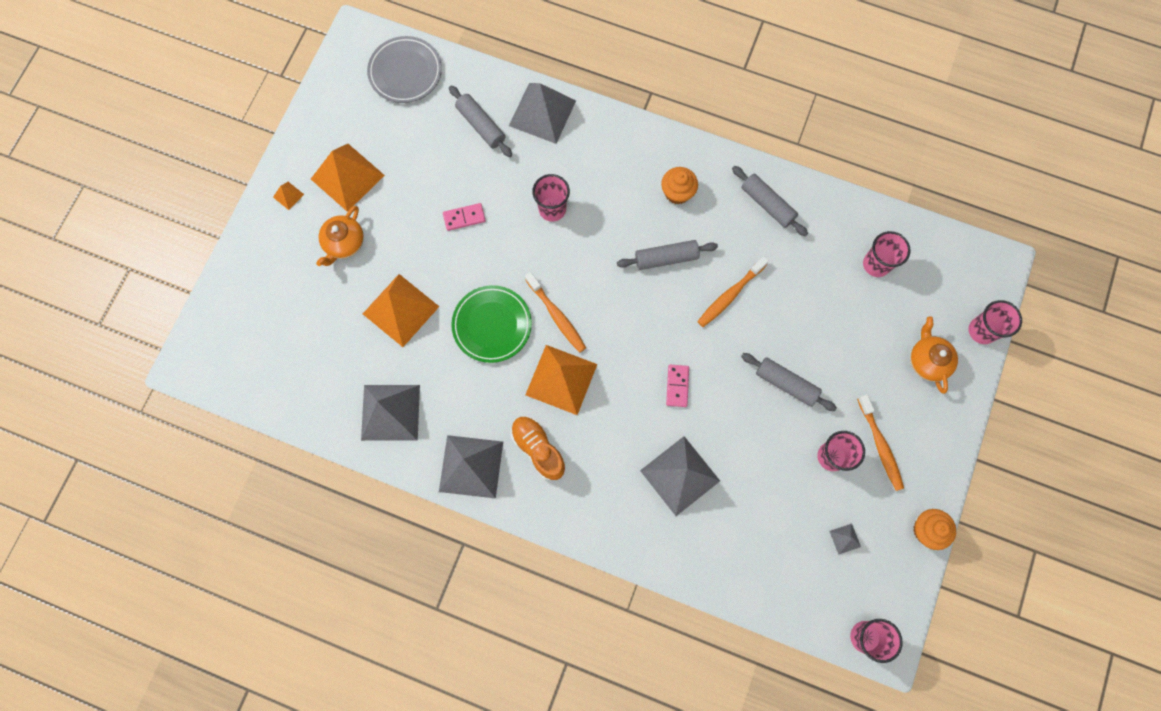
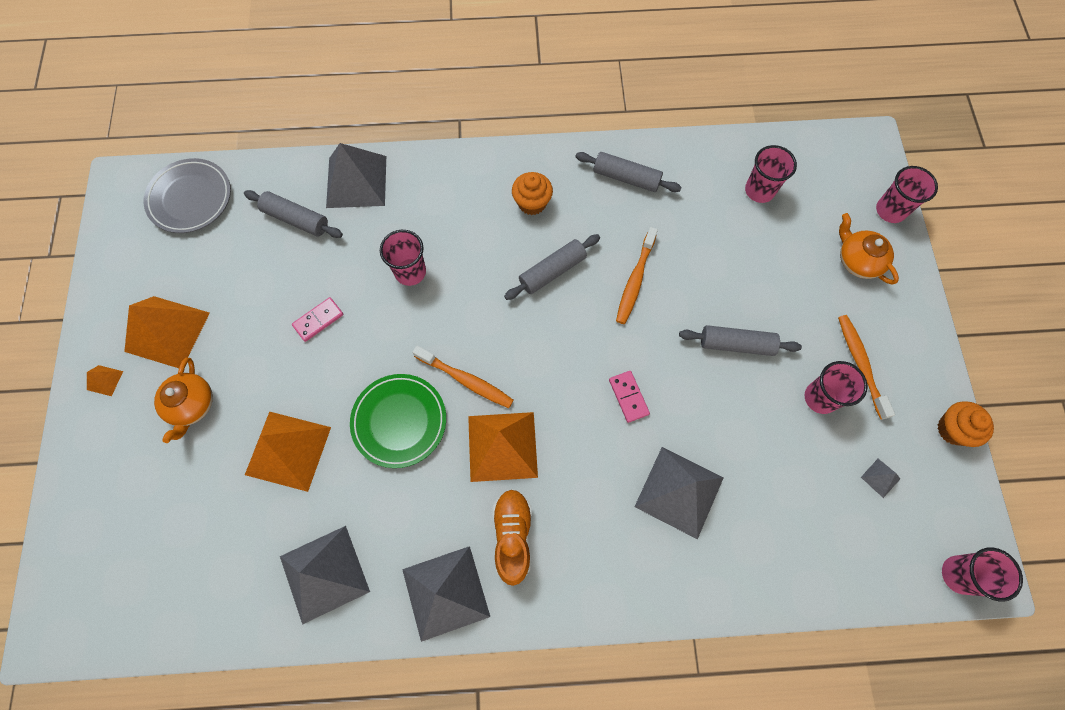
camera: 25 degrees left, 5 degrees down
orange shoe [511,416,565,480] -> orange shoe turned 60 degrees clockwise [492,489,532,586]
orange toothbrush [857,394,904,491] -> orange toothbrush turned 150 degrees counterclockwise [838,315,895,420]

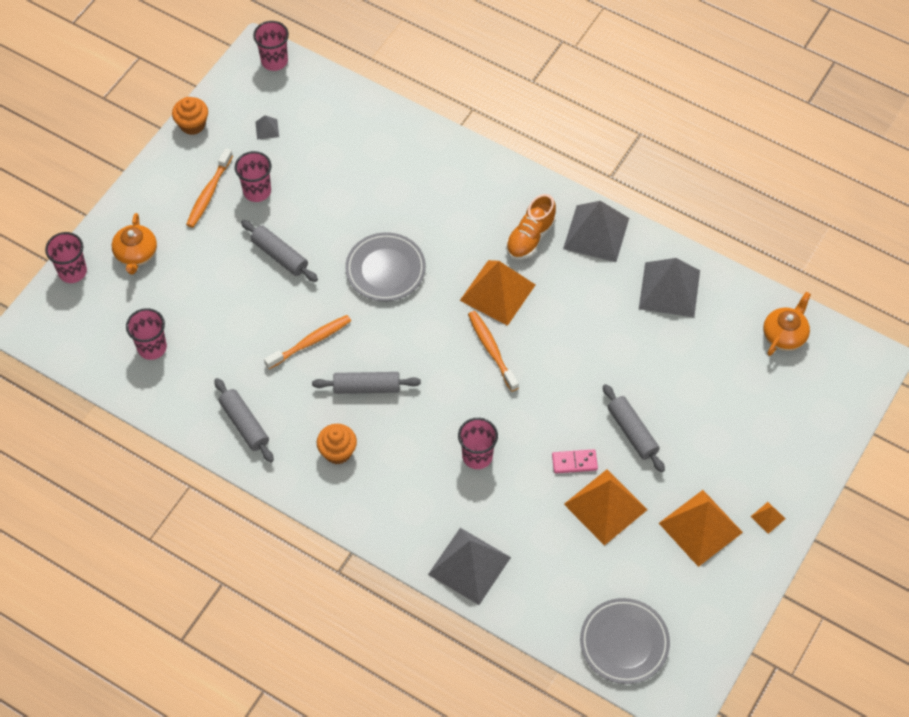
camera: 145 degrees left, 10 degrees down
orange teapot [154,358,213,443] -> orange teapot moved to [763,292,811,356]
grey rolling pin [244,190,343,238] -> grey rolling pin moved to [603,384,665,473]
orange pyramid [245,411,331,492] -> orange pyramid moved to [564,469,647,546]
green plate [350,374,446,468] -> none
pink domino [609,371,650,423] -> grey plate [345,232,426,301]
grey pyramid [634,447,724,539] -> none

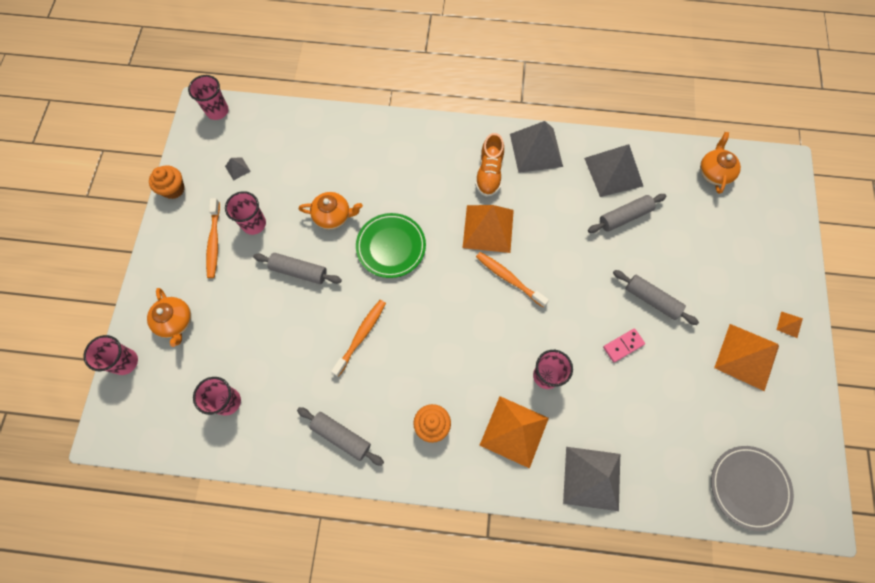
camera: 25 degrees left, 10 degrees up
grey rolling pin [312,372,421,394] -> grey rolling pin moved to [588,194,666,233]
grey plate [345,232,426,301] -> green plate [356,213,426,278]
orange pyramid [564,469,647,546] -> orange pyramid moved to [480,396,549,469]
none -> orange teapot [299,192,363,229]

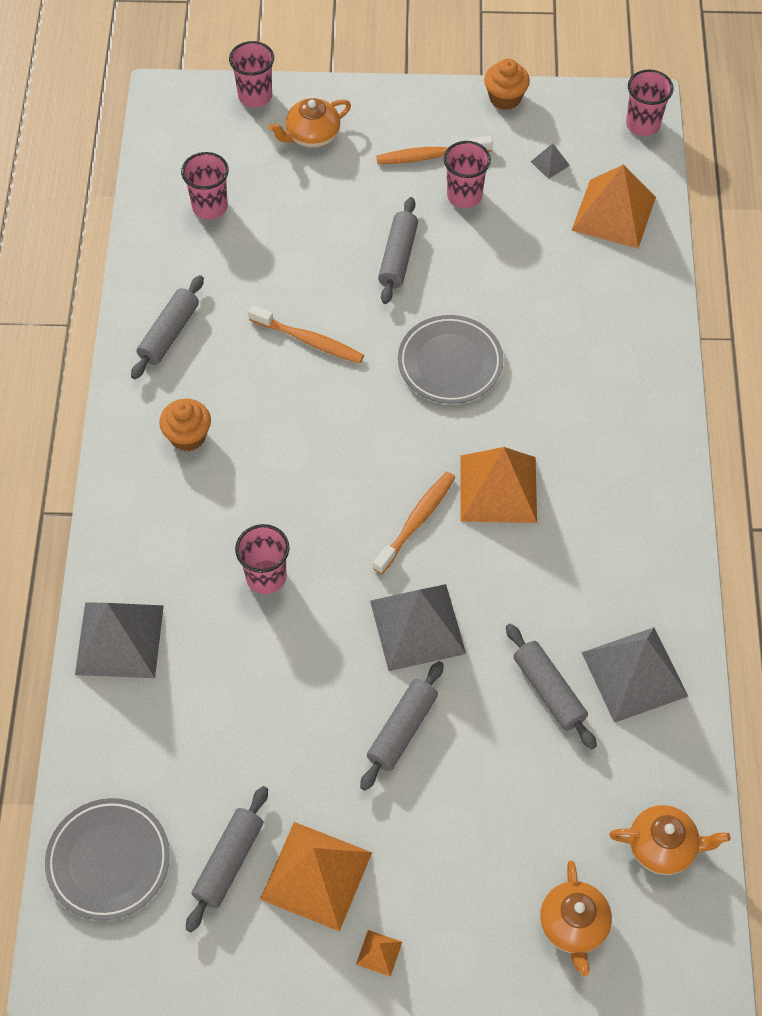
camera: 85 degrees right, 10 degrees down
orange teapot [299,192,363,229] -> orange teapot moved to [540,861,612,976]
green plate [356,213,426,278] -> grey plate [398,315,504,404]
orange shoe [475,133,504,197] -> none
orange pyramid [480,396,549,469] -> orange pyramid moved to [571,164,656,248]
grey pyramid [510,121,563,173] -> grey pyramid moved to [370,584,466,671]
pink domino [603,328,645,362] -> none
none -> grey rolling pin [186,786,268,932]

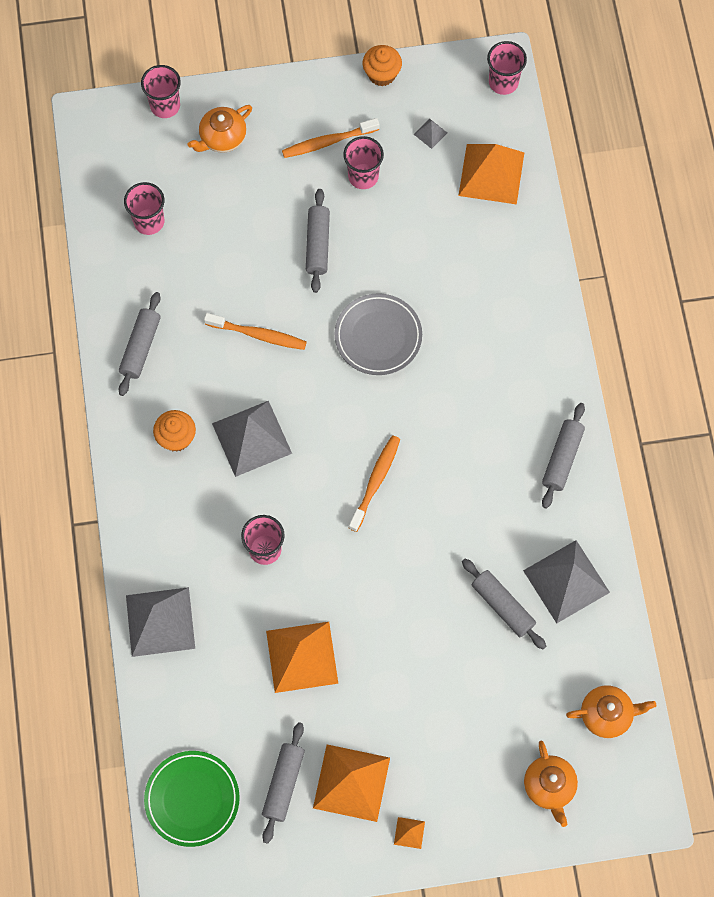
camera: 10 degrees left, 10 degrees up
grey plate [45,798,170,921] -> green plate [144,751,240,847]
grey rolling pin [360,661,444,791] -> grey rolling pin moved to [542,403,585,509]
grey pyramid [370,584,466,671] -> grey pyramid moved to [212,401,292,477]
orange pyramid [461,447,537,523] -> orange pyramid moved to [266,622,338,693]

